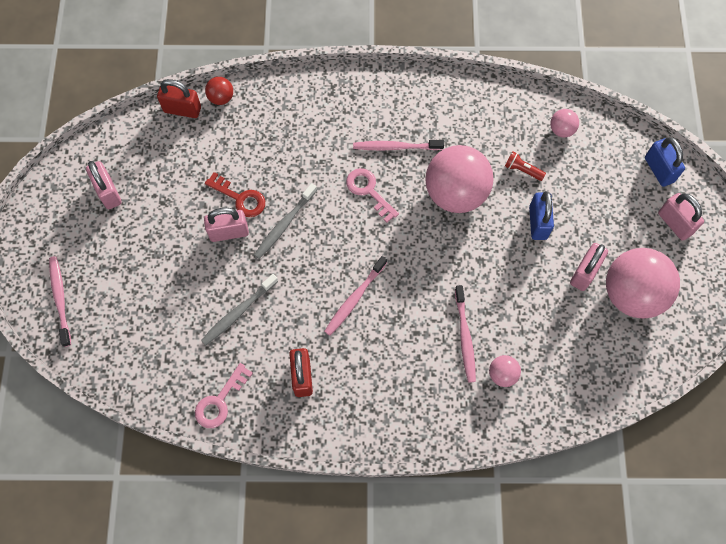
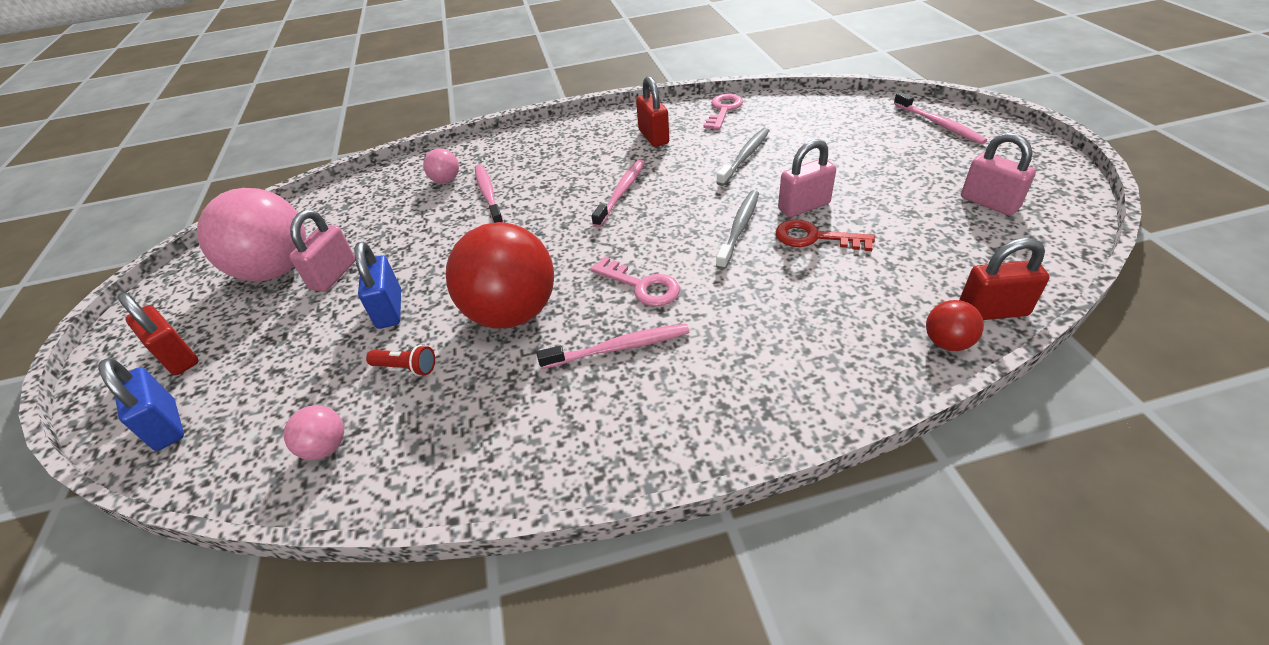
camera: 170 degrees right, 25 degrees down
pink ball [425,145,494,213] -> red ball [446,222,554,329]
pink padlock [658,193,704,241] -> red padlock [117,293,199,375]

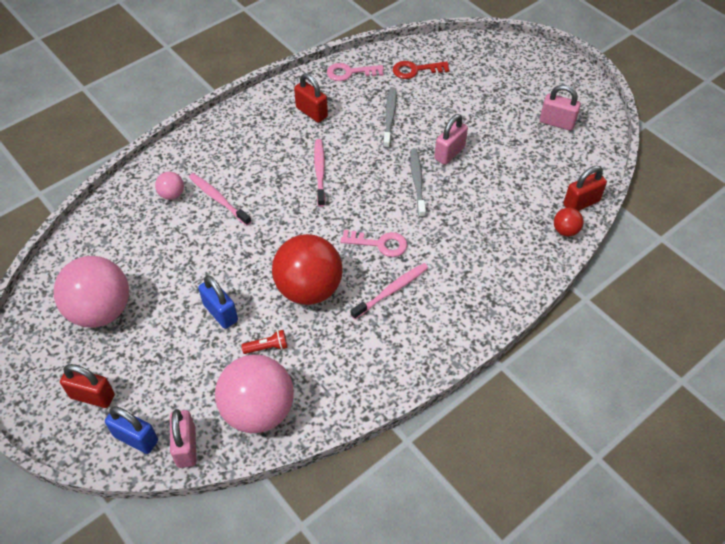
camera: 30 degrees left, 10 degrees up
pink ball [283,405,344,460] -> pink ball [215,355,294,433], size x2.27
pink padlock [289,210,355,292] -> pink padlock moved to [170,409,196,468]
pink key [703,94,743,130] -> pink key turned 90 degrees counterclockwise [327,63,384,81]
red key [776,219,875,251] -> red key moved to [393,61,449,79]
pink toothbrush [894,92,987,144] -> none

